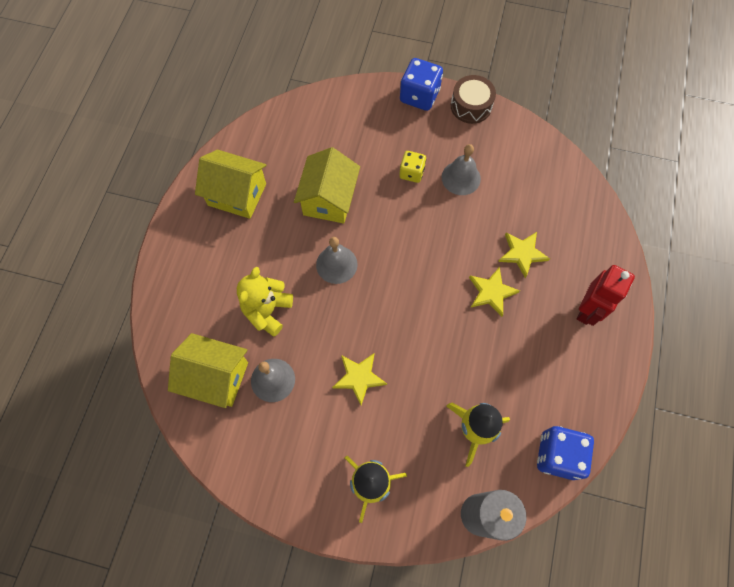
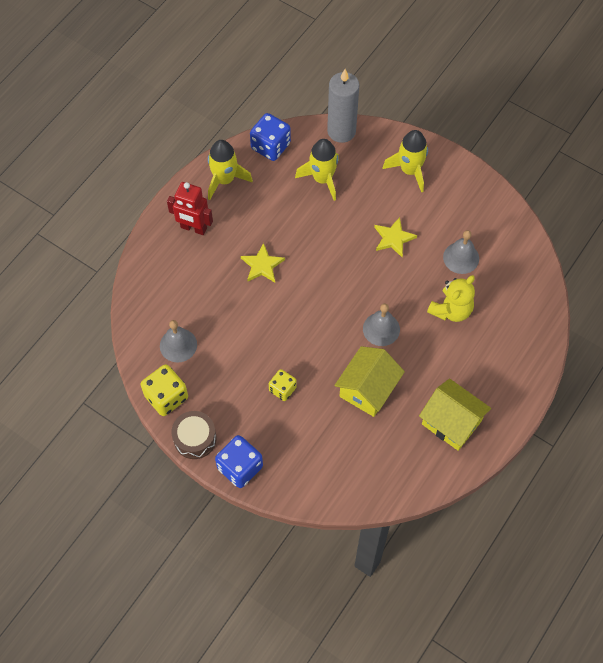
camera: 160 degrees left, 5 degrees down
yellow house [168,333,248,408] -> none
grey bell [442,144,481,195] -> grey bell moved to [160,320,197,362]
yellow star [498,232,550,278] -> none
red robot [577,265,635,326] -> red robot turned 120 degrees counterclockwise [167,182,213,235]
none -> yellow dice [141,364,188,416]
none -> yellow rocket [208,140,253,200]

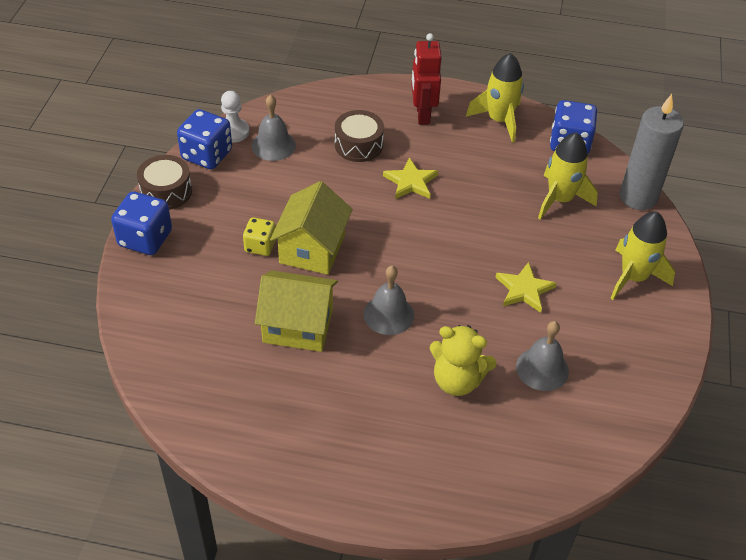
camera: 65 degrees right, 15 degrees down
yellow dice [141,364,188,416] -> blue dice [177,109,232,169]
yellow house [419,379,491,451] -> yellow house moved to [270,181,353,275]
none -> white pawn [221,91,249,143]
none -> brown drum [335,110,384,162]

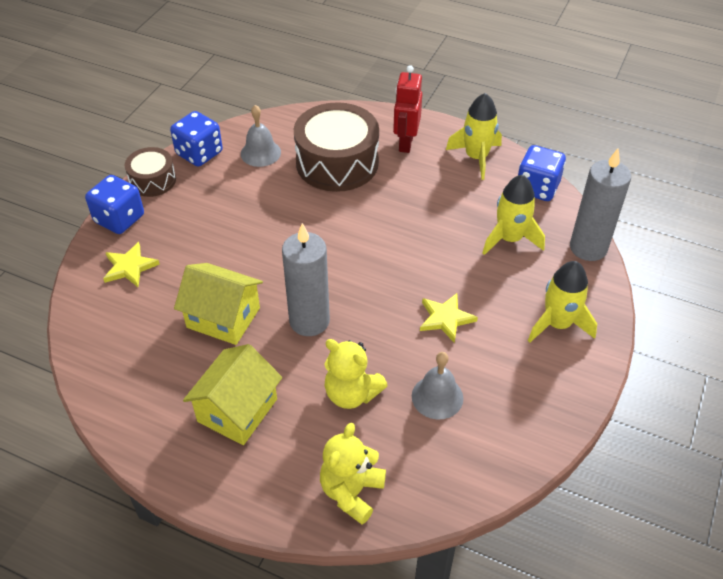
camera: 15 degrees right, 0 degrees up
white pawn [221,91,249,143] -> none
yellow dice [243,217,276,256] -> none
yellow house [270,181,353,275] -> yellow house moved to [183,344,282,445]
brown drum [335,110,384,162] -> brown drum [294,102,379,192], size x1.83
grey bell [364,266,414,335] -> grey candle [282,223,330,336]
yellow star [383,157,438,199] -> yellow star moved to [103,242,160,287]
none -> yellow teddy bear [320,423,386,525]

